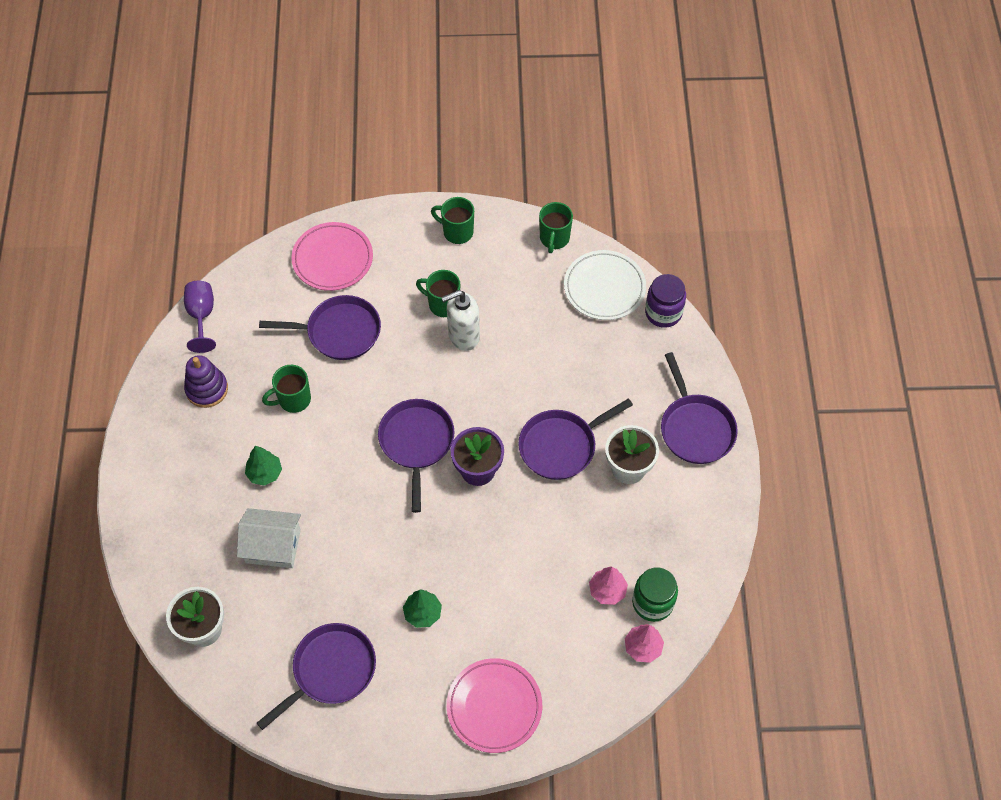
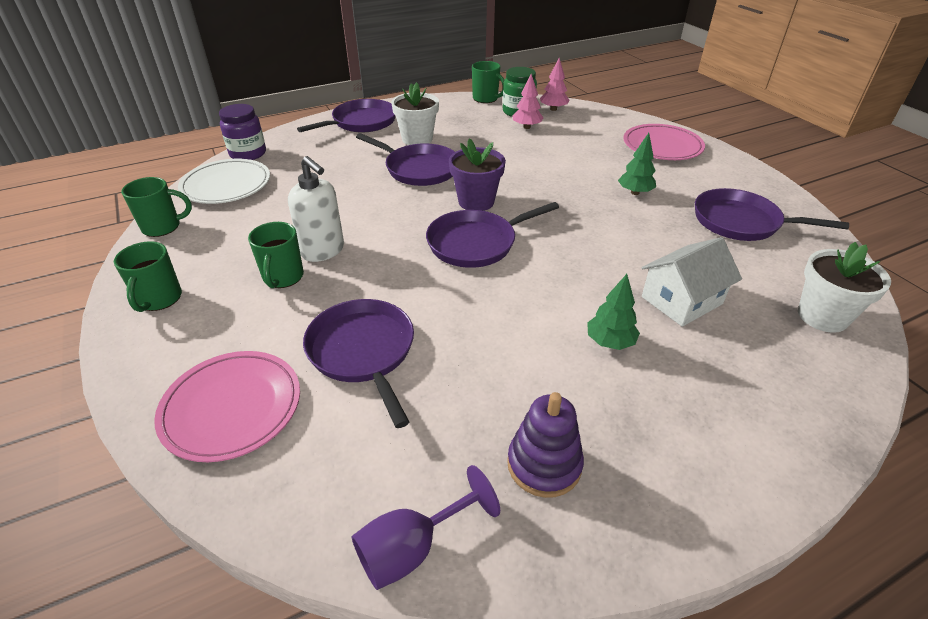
camera: 115 degrees left, 20 degrees down
white house [237,508,301,568] -> white house turned 75 degrees clockwise [641,237,742,327]
green mug [262,365,311,413] -> green mug moved to [472,61,504,103]

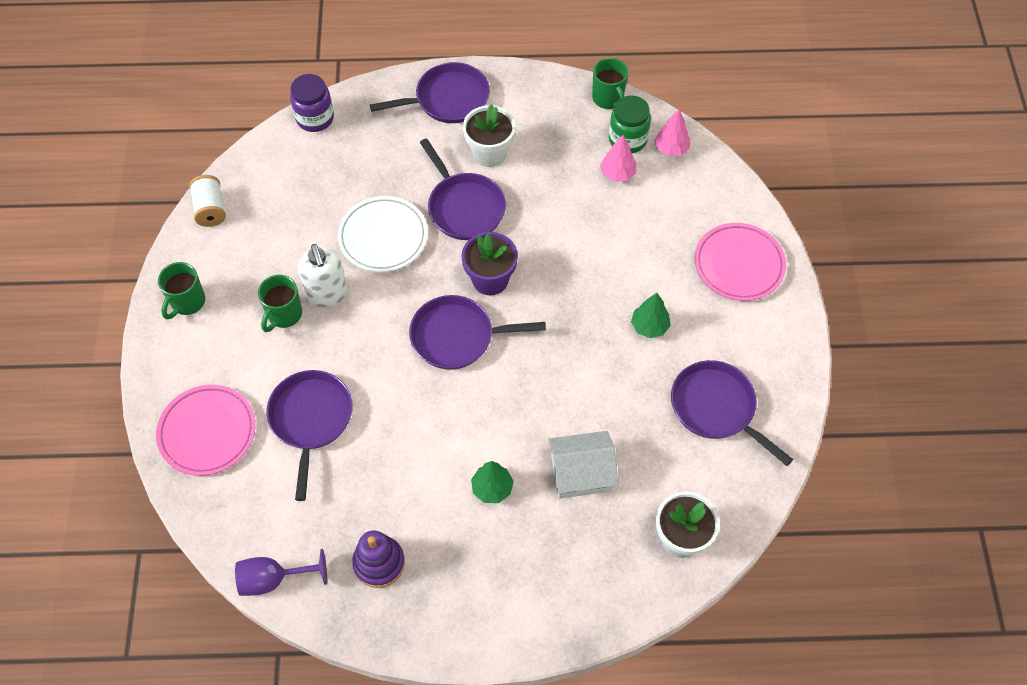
camera: 25 degrees right, 20 degrees up
green mug [121,177,192,237] -> white spool [189,175,226,227]
white plate [178,159,270,204] -> white plate moved to [337,196,428,272]

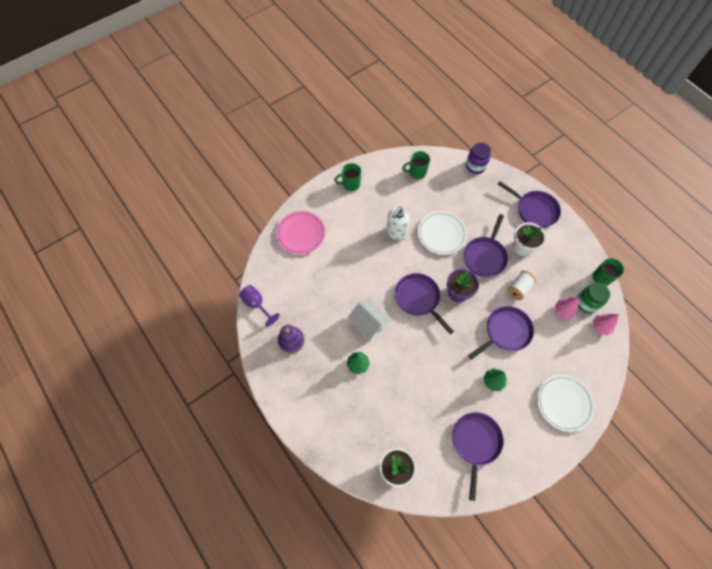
camera: 55 degrees right, 5 degrees up
white spool [189,175,226,227] -> white spool moved to [507,271,536,300]
green mug [258,275,302,332] -> green mug moved to [402,151,430,179]
purple pan [266,370,353,501] -> purple pan moved to [468,306,534,360]
white house [548,431,618,499] -> white house moved to [347,298,392,341]
pink plate [694,223,786,301] -> white plate [537,375,595,432]

